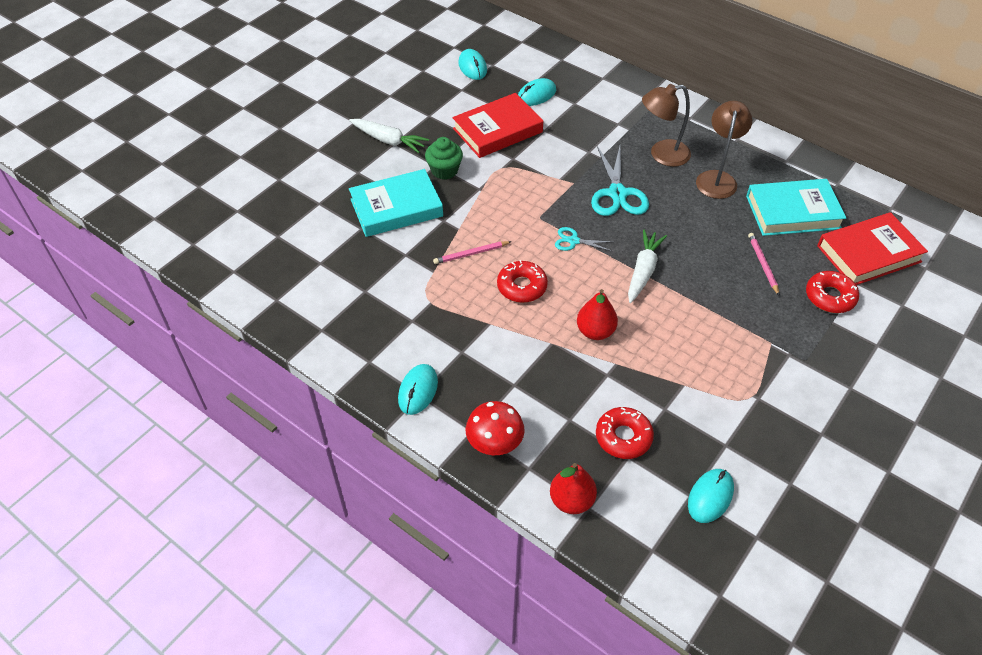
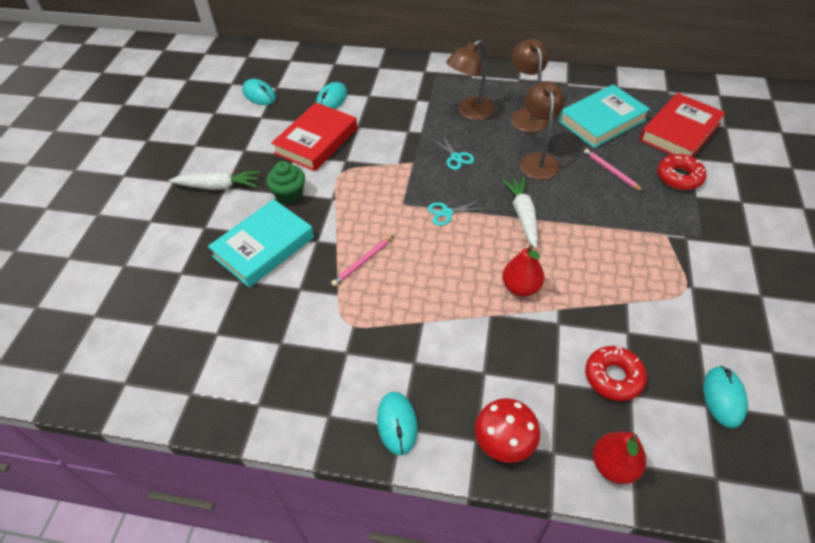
camera: 25 degrees left, 0 degrees up
red donut [497,260,548,303] -> none
turquoise scissors [591,146,649,216] -> turquoise scissors [432,136,474,170], size x0.53
none -> brown lamp [520,81,565,180]

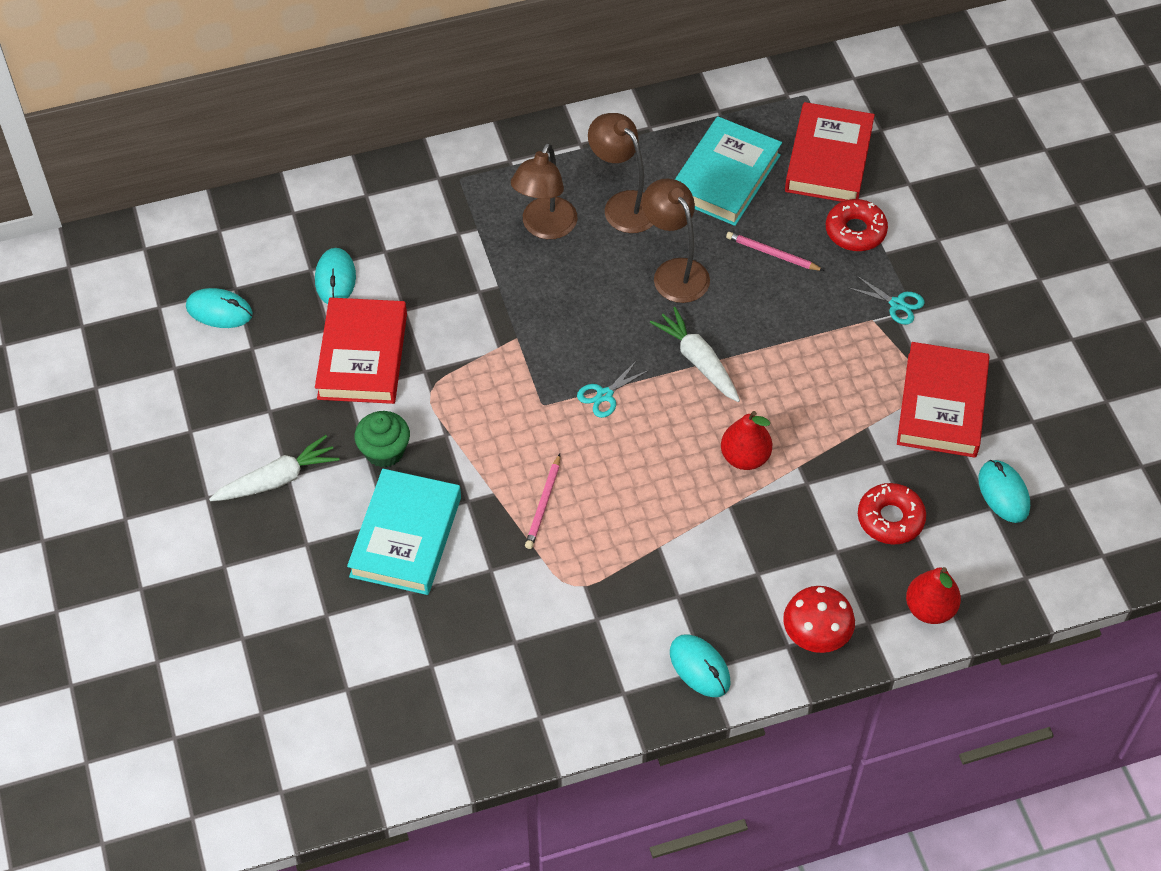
camera: 30 degrees left, 5 degrees up
turquoise scissors [432,136,474,170] -> turquoise scissors moved to [847,275,924,325]
none -> red book [897,342,990,458]

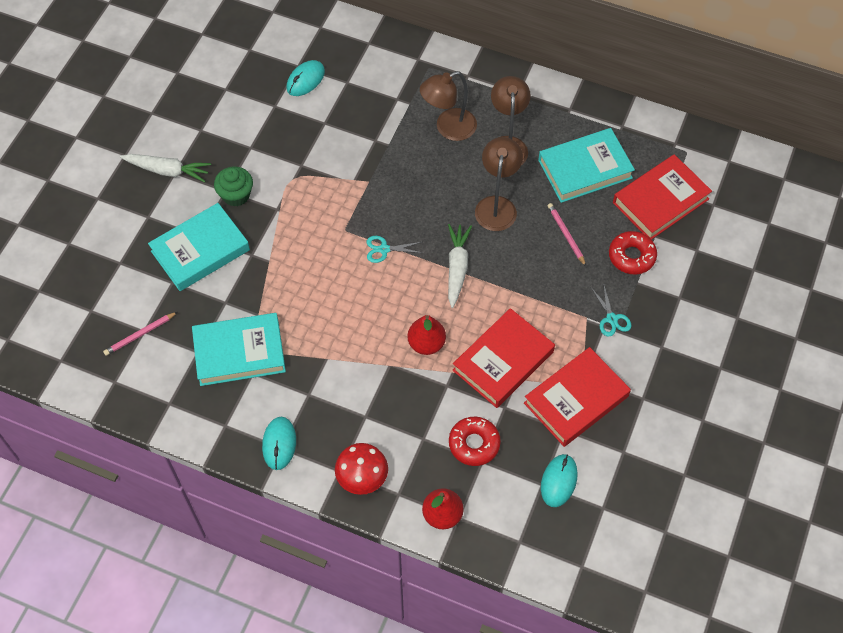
camera: 40 degrees right, 5 degrees up
turquoise mouse [186,288,253,328] -> none
red book [315,298,407,404] -> red book moved to [453,308,555,408]
pink pencil [525,454,560,549] -> pink pencil moved to [103,312,178,356]
none -> turquoise book [192,313,286,386]

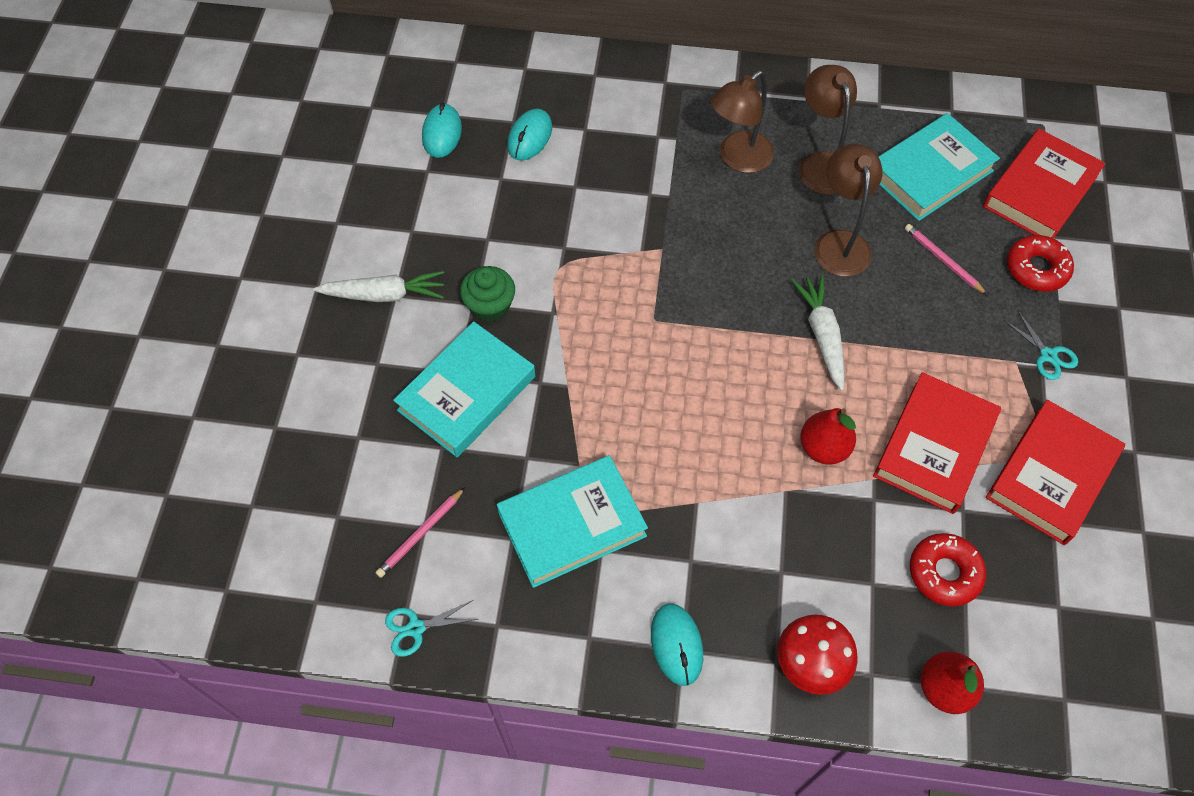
camera: 15 degrees left, 0 degrees up
turquoise scissors [367,236,423,263] -> turquoise scissors moved to [385,600,478,657]
turquoise mouse [541,454,577,507] -> turquoise mouse moved to [422,103,462,158]

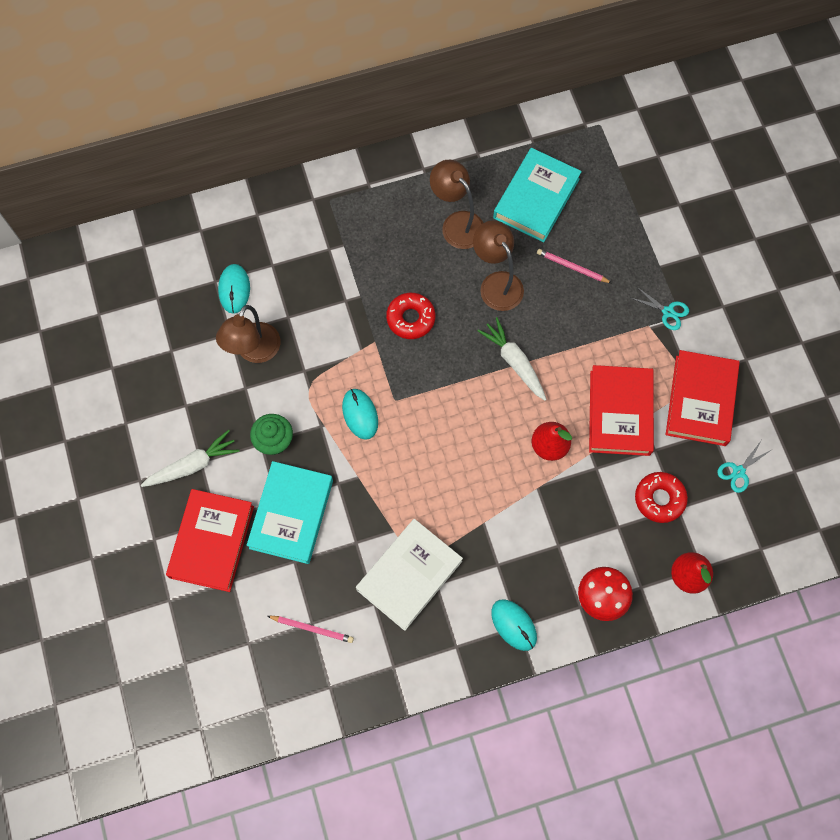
camera: 25 degrees left, 10 degrees up
pink pencil [376,488,465,578] -> pink pencil turned 90 degrees counterclockwise [267,616,354,643]
turquoise scissors [385,600,478,657] -> turquoise scissors moved to [717,441,773,493]
turquoise mouse [422,103,462,158] -> turquoise mouse moved to [342,389,378,440]
turquoise book [497,455,648,588] -> white book [356,519,463,631]
brown lamp [710,71,774,173] -> brown lamp moved to [216,305,280,363]
red book [983,129,1106,239] -> red book moved to [166,489,254,592]
red donut [1007,235,1074,292] -> red donut moved to [386,293,435,339]

